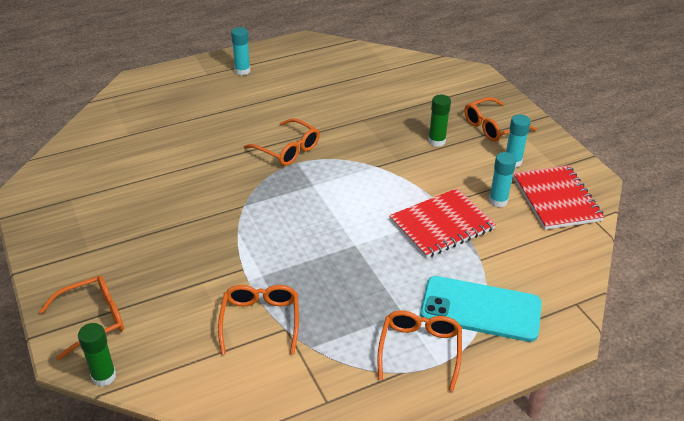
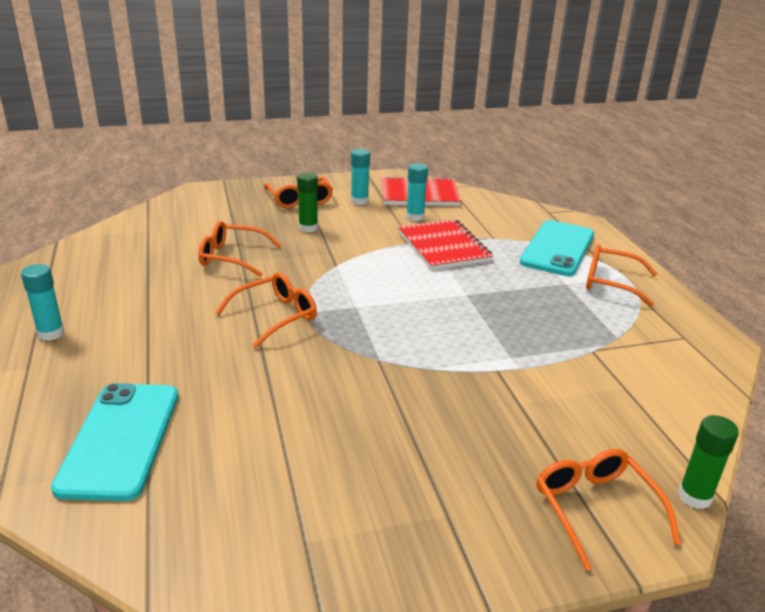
camera: 80 degrees left, 10 degrees down
orange glasses [218,285,299,355] -> orange glasses moved to [198,221,281,277]
none -> turquoise phone [51,383,179,501]

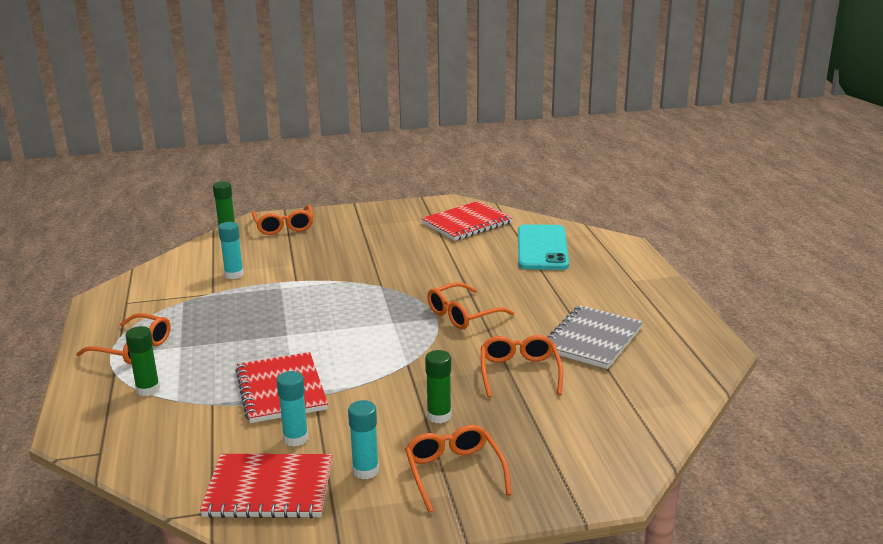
camera: 175 degrees left, 5 degrees down
turquoise glue stick [21,264,64,341] -> turquoise glue stick moved to [218,222,244,279]
orange glasses [198,221,281,277] -> orange glasses turned 105 degrees counterclockwise [481,335,563,398]
turquoise phone [520,220,594,276] -> green glue stick [125,326,160,396]
none -> red notebook [421,201,513,241]
none -> grey notebook [547,305,643,369]

